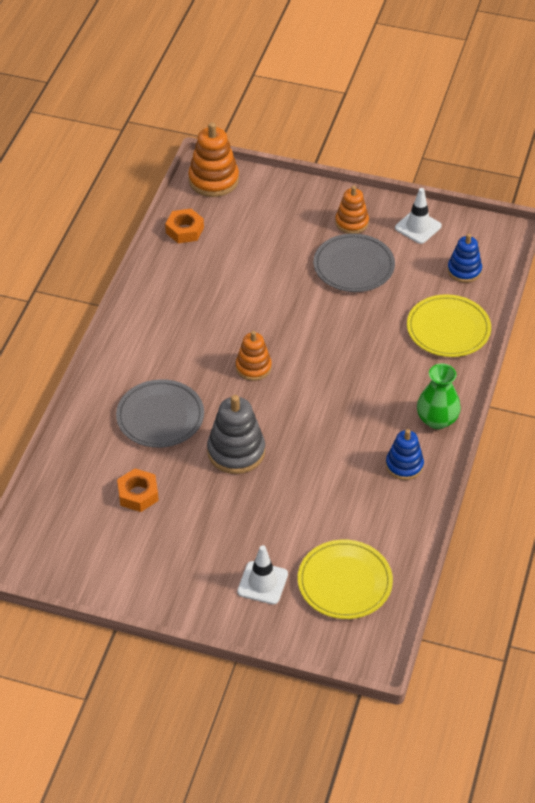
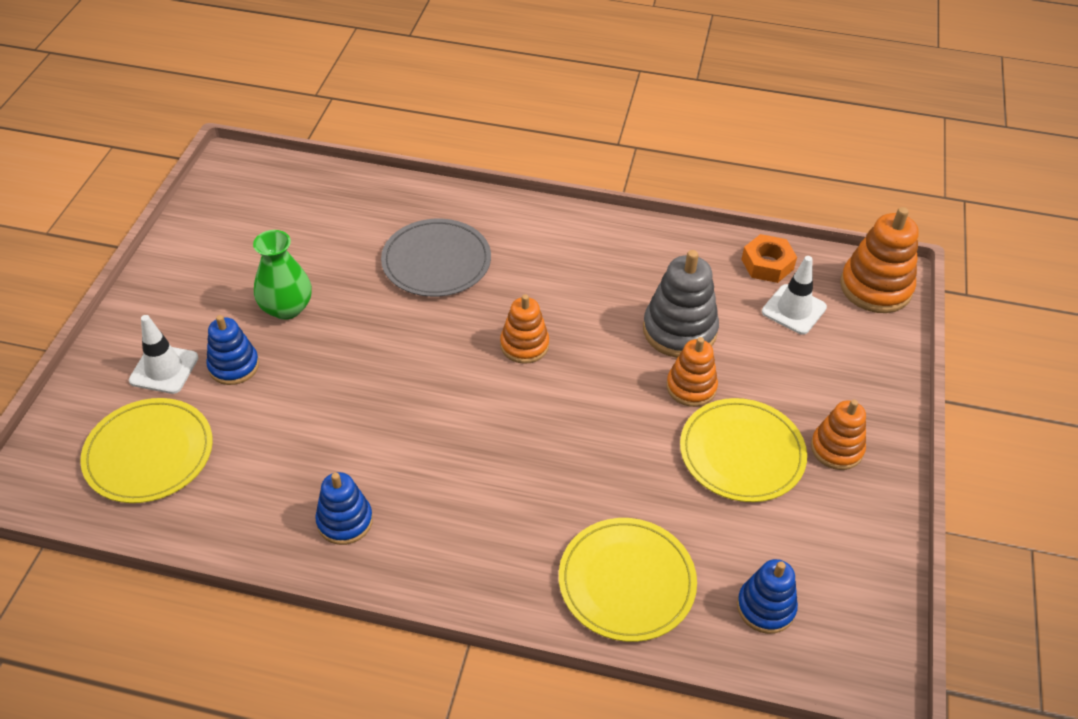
camera: 85 degrees right, 0 degrees up
orange nut [117,468,159,512] -> none
grey stacking toy [207,395,265,474] -> grey stacking toy moved to [643,250,719,358]
grey plate [313,233,395,292] -> yellow plate [680,398,807,502]
white traffic cone [395,188,442,244] -> white traffic cone moved to [762,256,827,335]
green vase [417,364,461,429] -> green vase moved to [253,230,312,320]
none -> blue stacking toy [206,315,259,385]
none -> orange stacking toy [666,337,718,407]

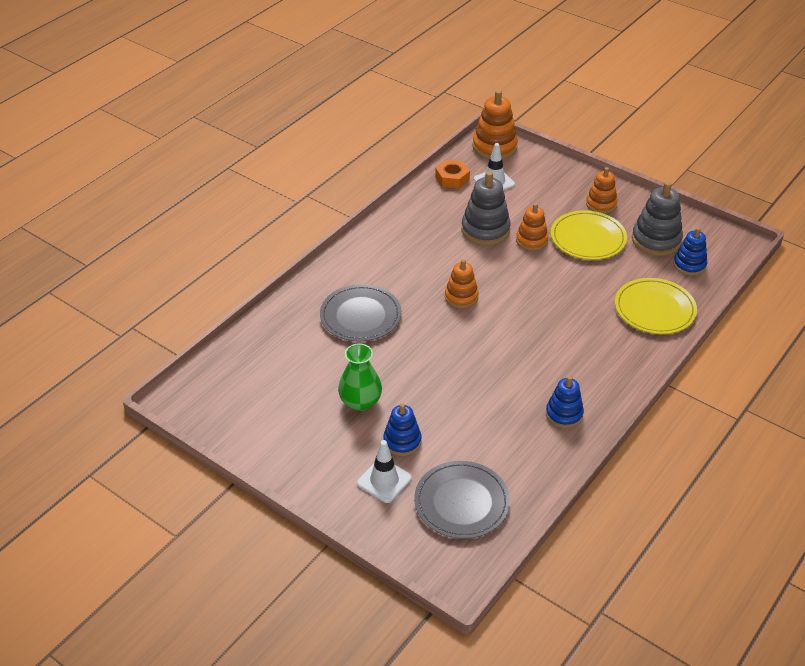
camera: 65 degrees left, 5 degrees down
yellow plate [80,398,213,503] -> grey plate [414,461,510,539]
none -> grey stacking toy [632,181,683,256]

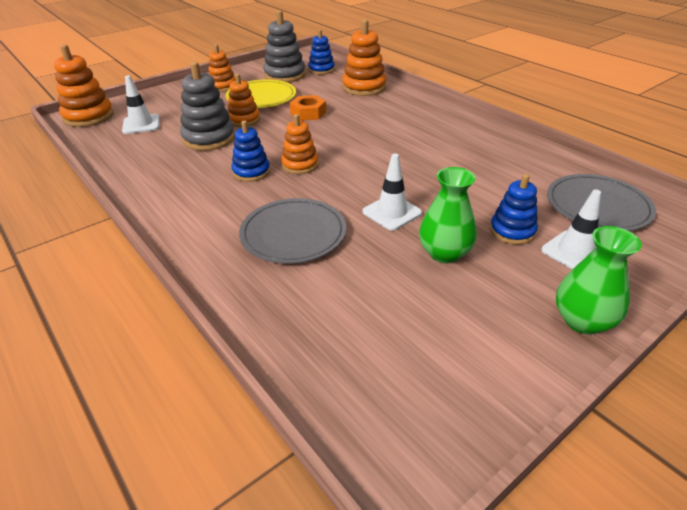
camera: 75 degrees left, 5 degrees down
orange nut [435,160,470,188] -> orange nut moved to [290,95,326,121]
blue stacking toy [546,376,584,428] -> blue stacking toy moved to [232,120,270,182]
yellow plate [615,278,697,334] -> orange stacking toy [342,19,387,96]
none -> white traffic cone [362,154,422,231]
none -> green vase [556,226,642,334]

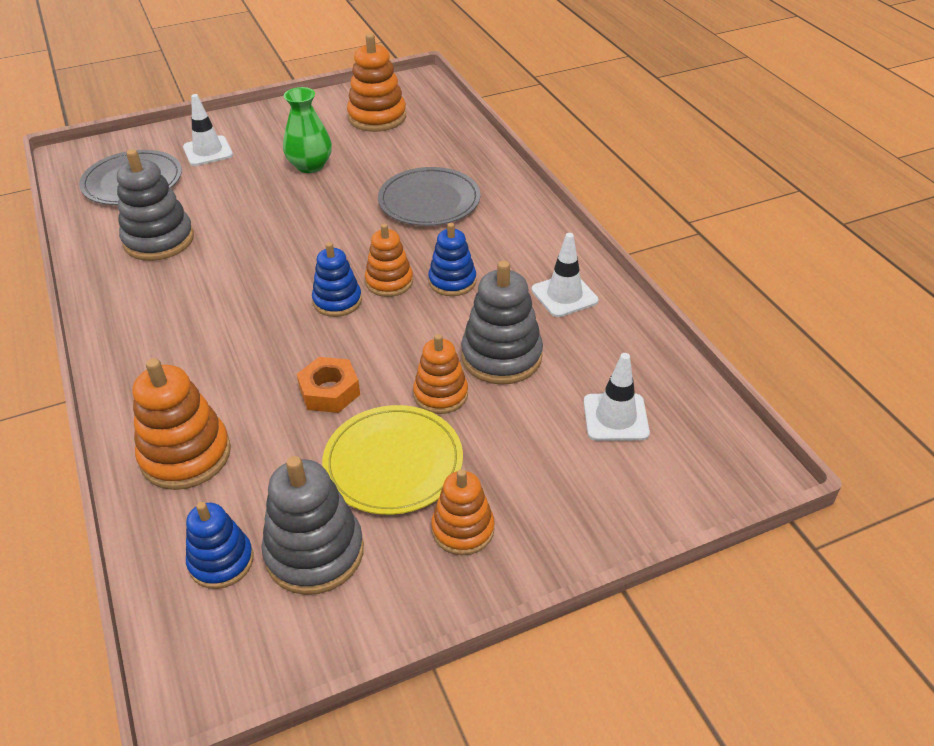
camera: 165 degrees left, 5 degrees up
orange stacking toy [54,44,114,127] -> orange stacking toy moved to [347,34,406,132]
white traffic cone [362,154,422,231] -> white traffic cone moved to [532,233,598,317]
blue stacking toy [490,174,538,245] -> blue stacking toy moved to [312,242,362,317]
green vase [556,226,642,334] -> none
none -> grey stacking toy [117,149,194,261]

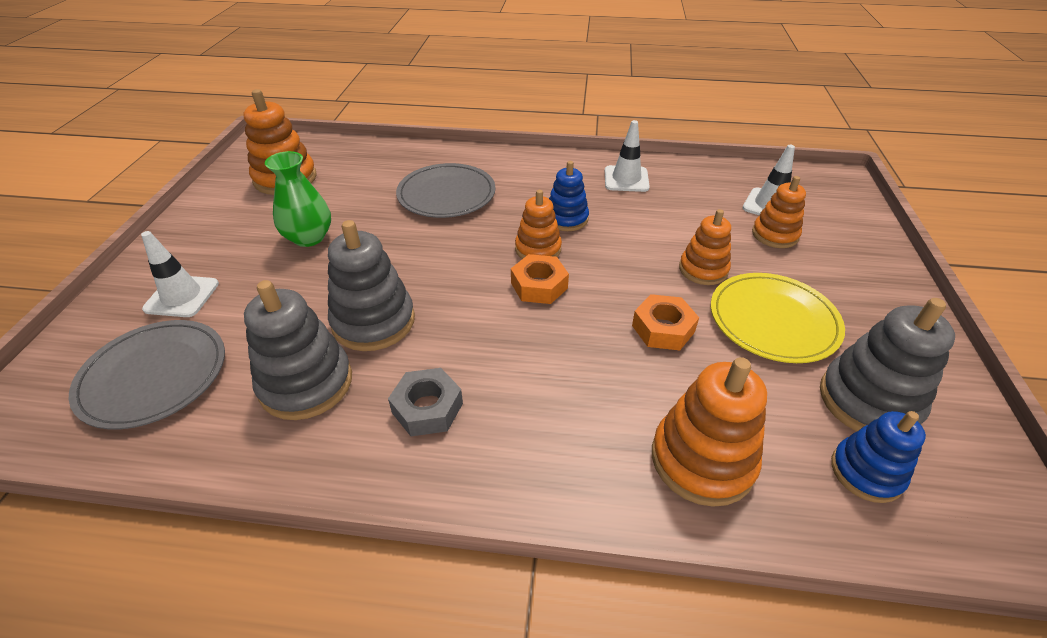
camera: 60 degrees left, 0 degrees up
blue stacking toy [312,242,362,317] -> orange nut [511,254,569,304]
orange stacking toy [431,469,495,555] -> orange stacking toy moved to [752,176,806,248]
grey stacking toy [461,261,543,385] -> grey stacking toy moved to [328,220,415,351]
none -> grey nut [388,368,463,436]

